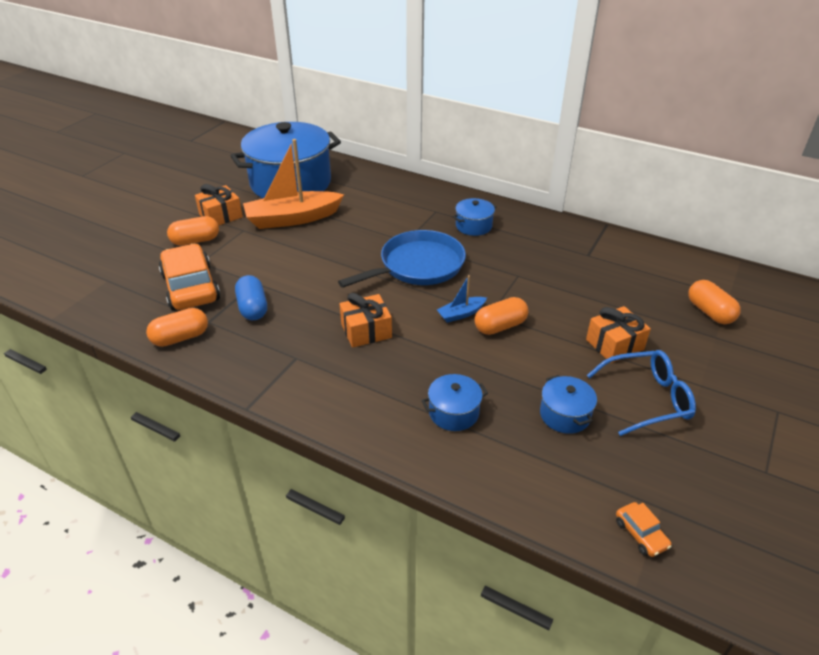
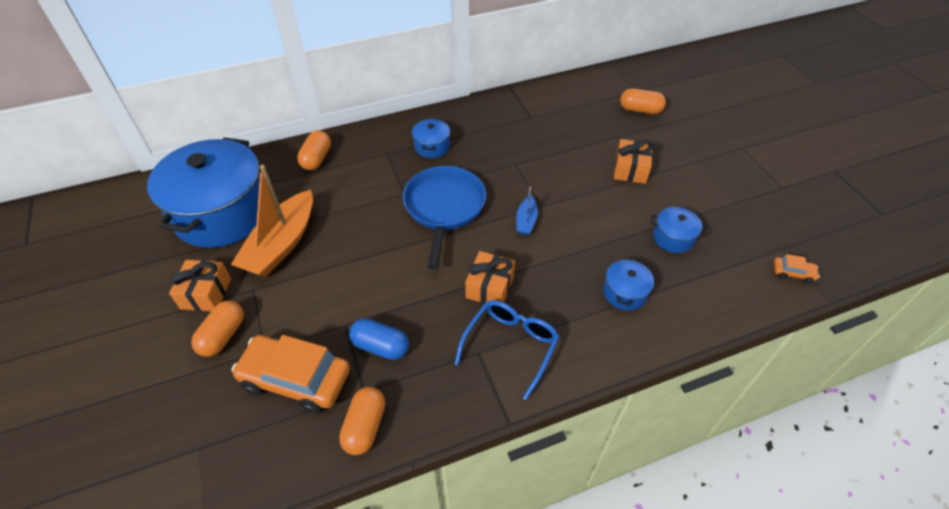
camera: 50 degrees left, 10 degrees up
orange capsule [474,297,529,335] -> orange capsule moved to [297,130,331,170]
blue glasses [587,350,696,436] -> blue glasses moved to [454,300,559,400]

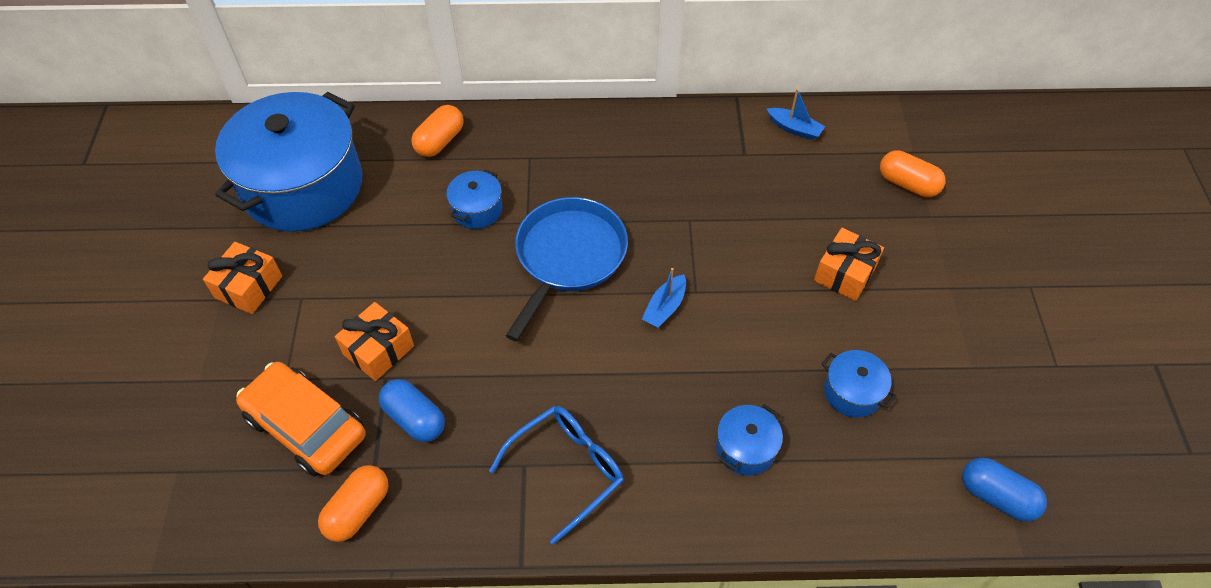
camera: 20 degrees right, 5 degrees up
orange capsule [191,301,244,357] -> none
orange boat [231,165,313,277] -> none
blue pot [412,119,450,158] -> blue pot moved to [446,169,502,229]
orange gift [465,251,515,304] -> orange gift moved to [335,302,414,381]
orange car [774,254,820,284] -> blue capsule [962,458,1047,522]
none -> blue boat [767,88,825,140]

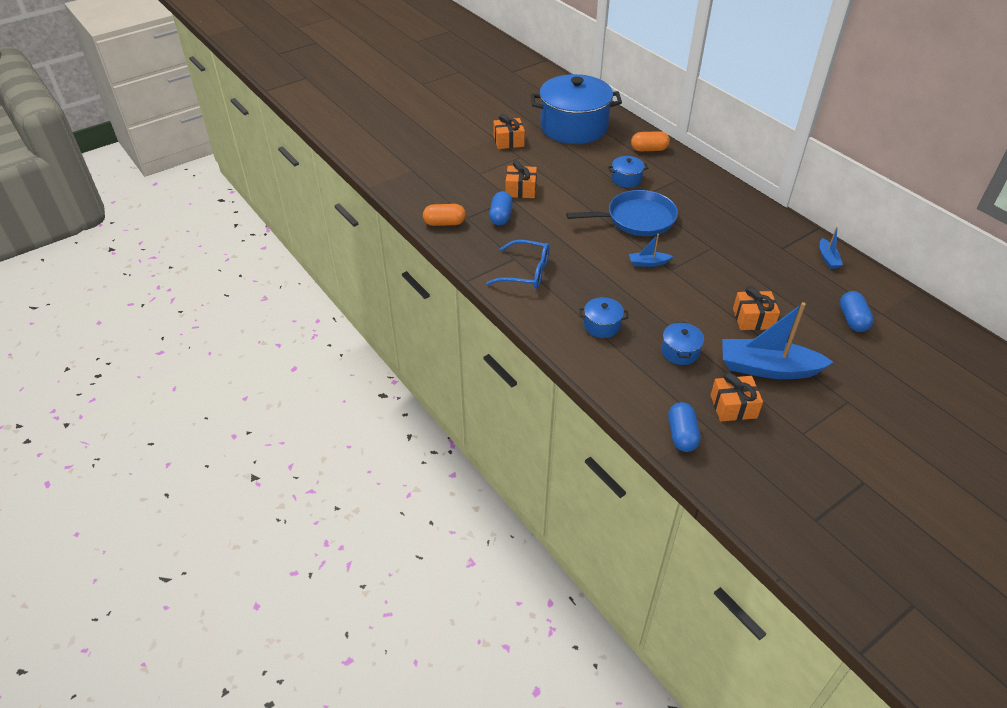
camera: 55 degrees right, 10 degrees down
orange car [236,362,366,476] -> none
orange capsule [880,150,946,197] -> blue capsule [840,291,874,332]
none -> orange gift [711,372,763,422]
none -> blue boat [722,302,833,379]

